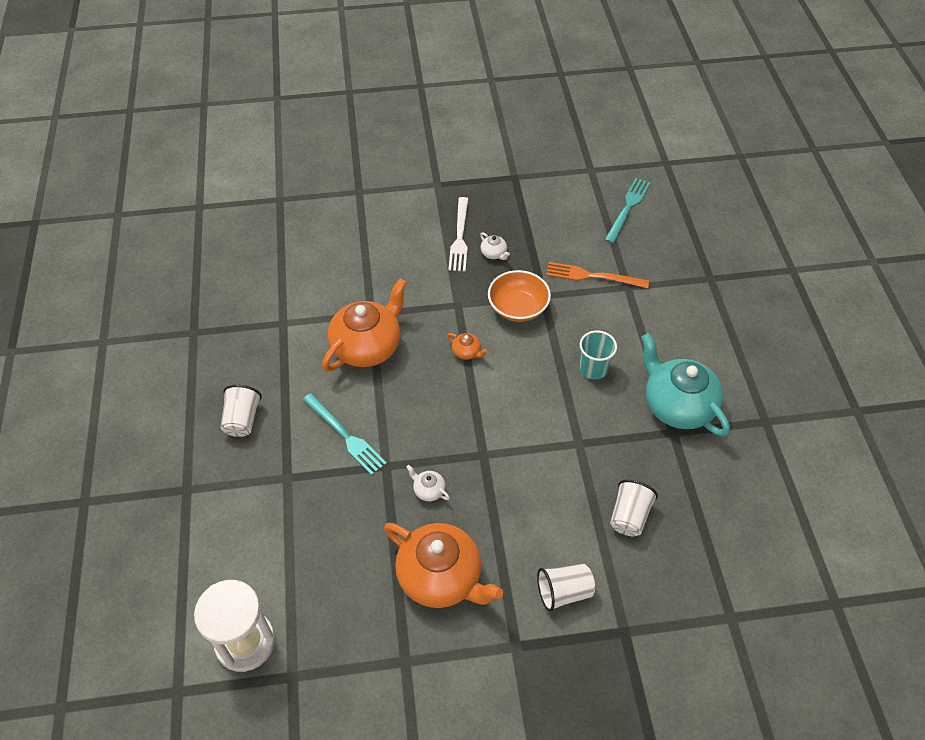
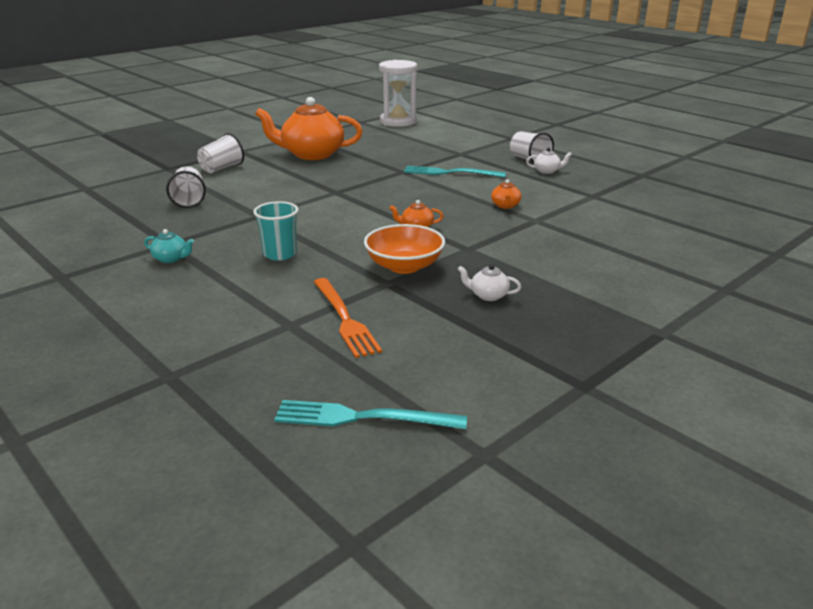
camera: 145 degrees right, 25 degrees down
orange teapot [322,278,407,371] -> orange teapot [491,179,521,209], size x0.40
white teapot [406,465,450,501] -> white teapot moved to [526,147,572,174]
white fork [448,197,468,272] -> none
orange fork [546,262,649,288] -> orange fork turned 90 degrees clockwise [314,278,382,358]
turquoise fork [605,178,650,244] -> turquoise fork turned 105 degrees clockwise [274,400,467,429]
turquoise teapot [641,333,730,436] -> turquoise teapot [144,229,194,263], size x0.40

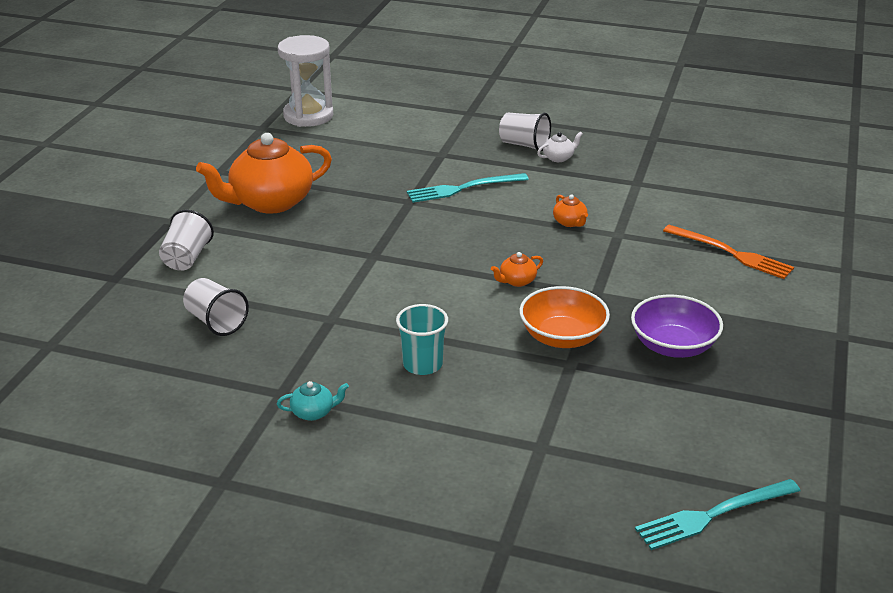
camera: 30 degrees left, 5 degrees up
orange fork [314,278,382,358] -> orange fork moved to [663,225,794,279]
white teapot [458,264,521,301] -> purple bowl [631,295,723,358]

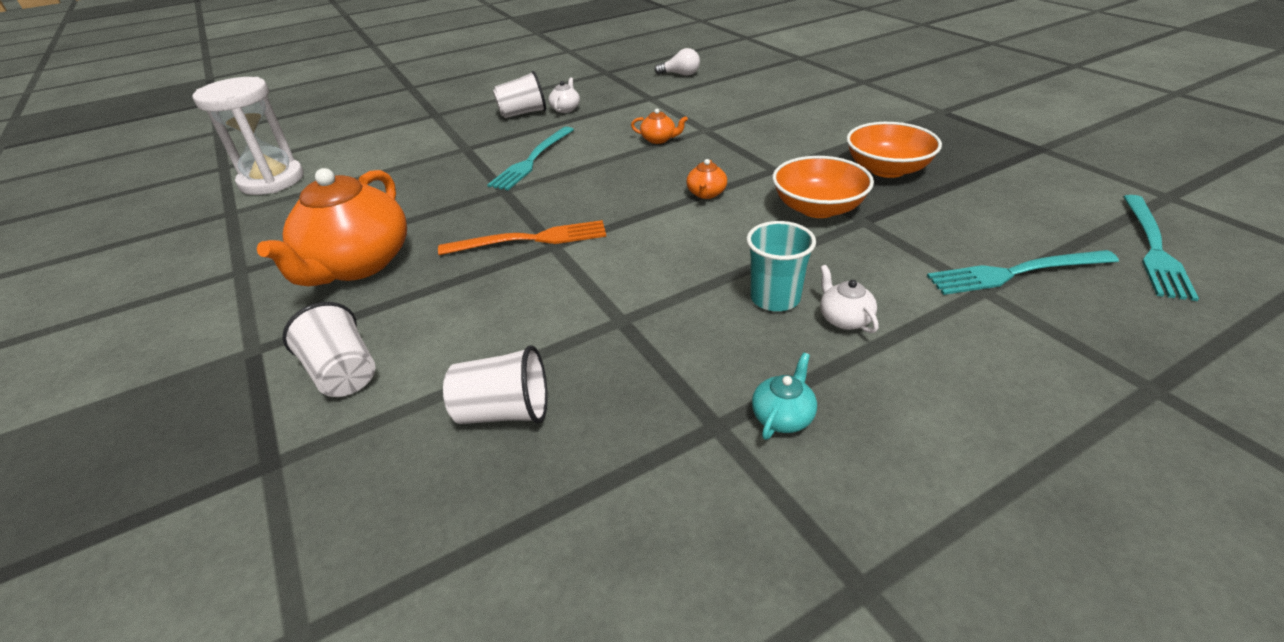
camera: 45 degrees left, 5 degrees up
purple bowl [631,295,723,358] -> orange bowl [846,122,942,178]
orange fork [663,225,794,279] -> orange fork moved to [438,220,606,255]
none -> white light bulb [654,48,700,76]
none -> white teapot [820,265,879,333]
none -> turquoise fork [927,250,1119,295]

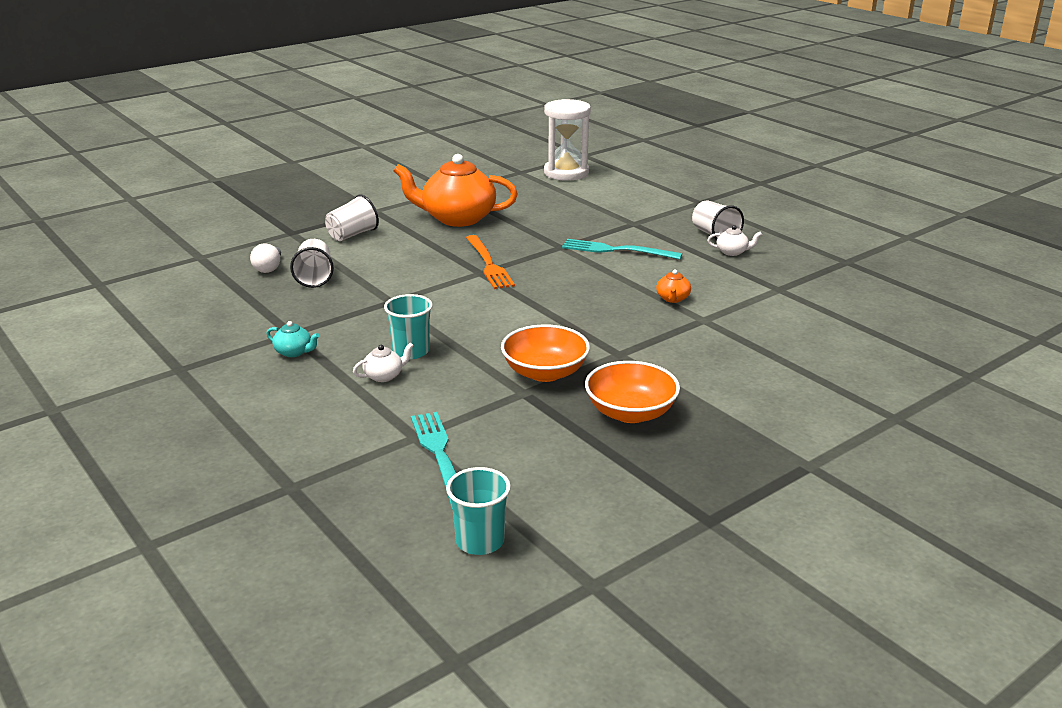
camera: 80 degrees right, 10 degrees down
white light bulb [654,48,700,76] -> white light bulb moved to [250,243,281,273]
orange teapot [686,159,727,199] -> none
turquoise fork [1123,195,1199,301] -> turquoise cup [446,467,511,555]

